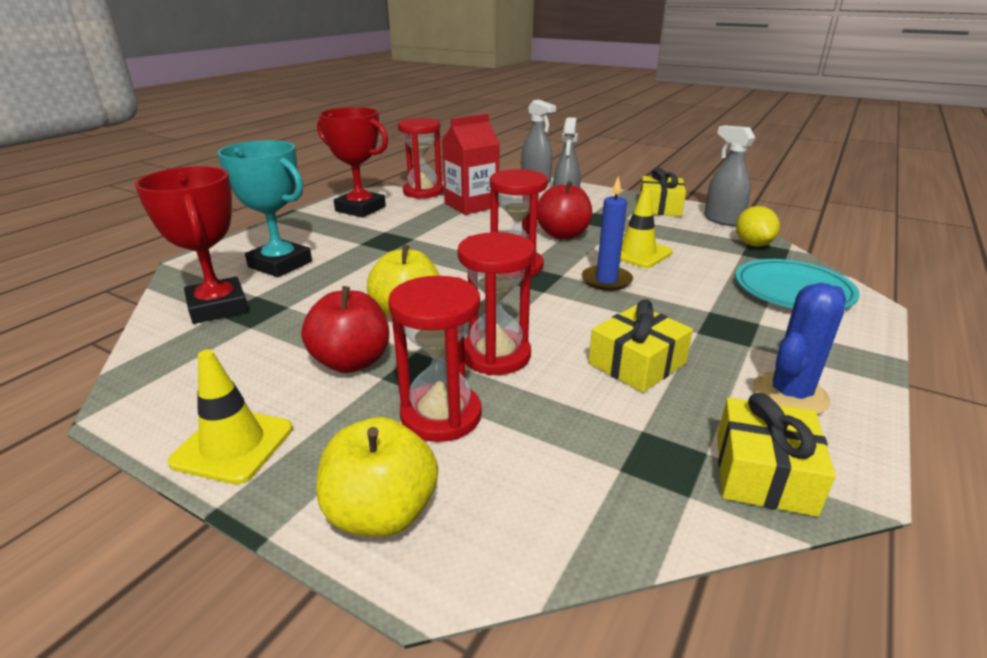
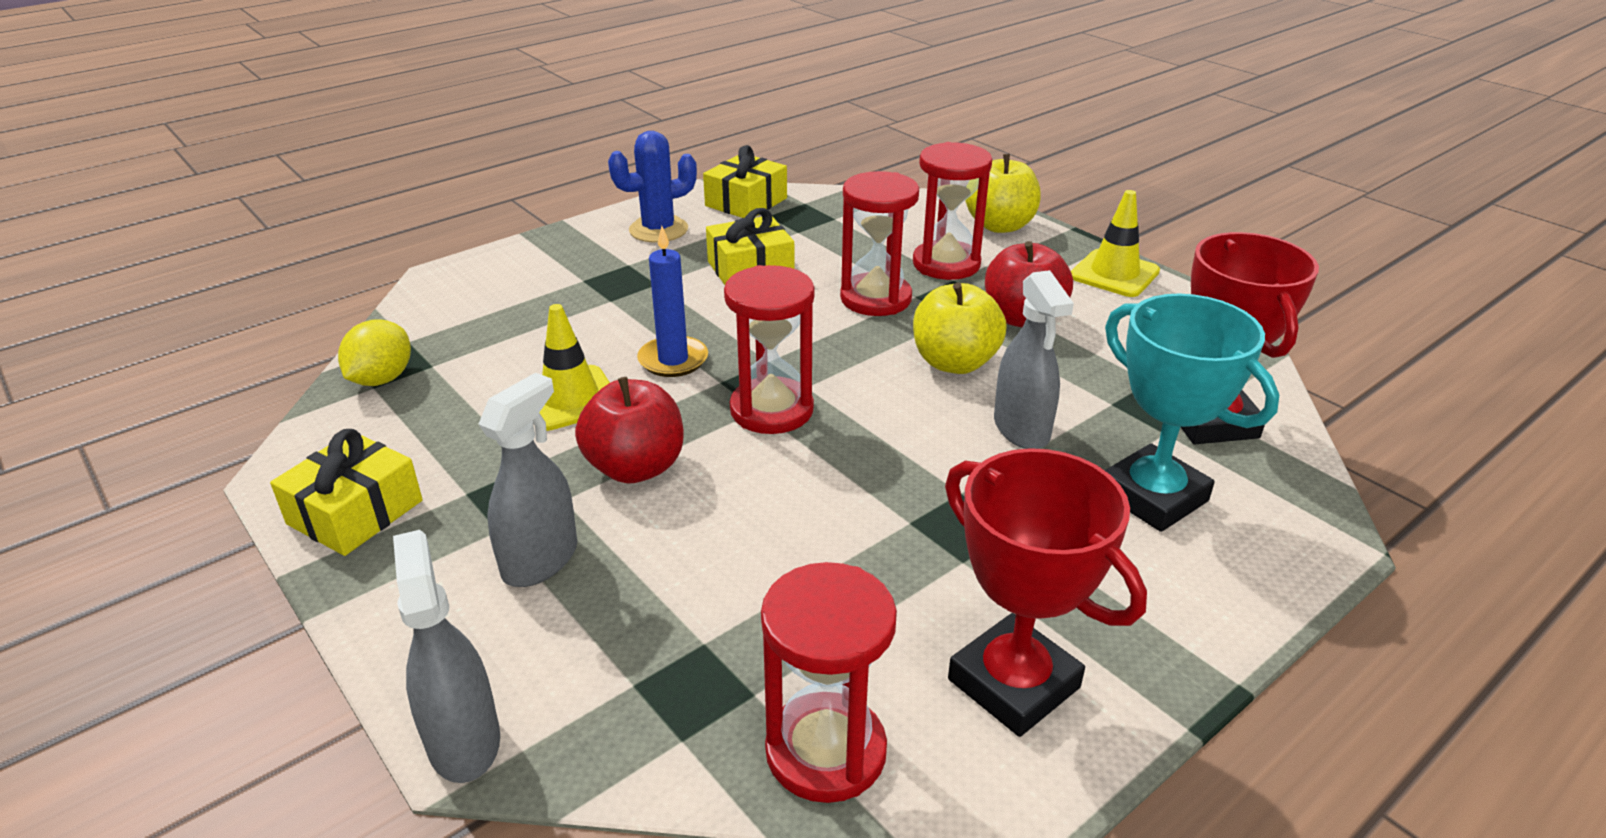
camera: 160 degrees left, 5 degrees up
red carton [442,114,500,215] -> none
grey spray bottle [704,125,755,226] -> grey spray bottle moved to [994,270,1074,449]
turquoise plate [735,259,860,309] -> none

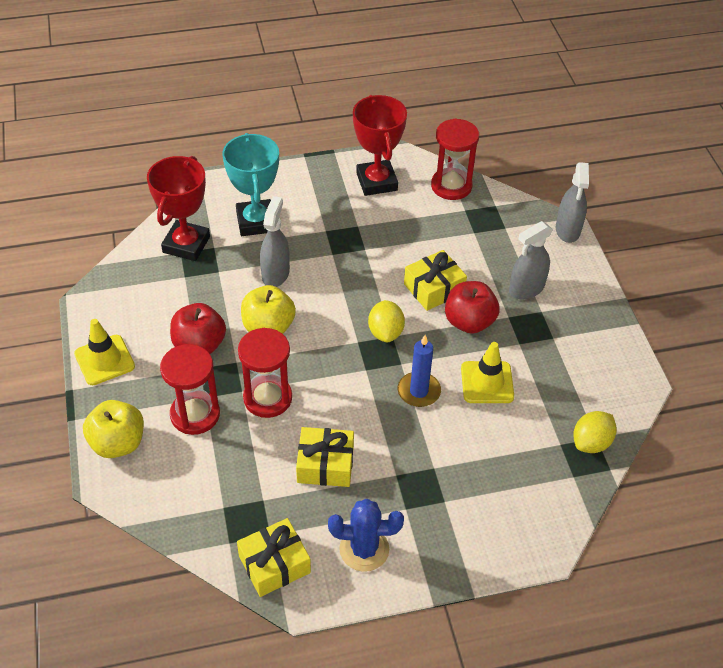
camera: 155 degrees left, 15 degrees up
yellow gift [270,429,423,556] -> yellow gift moved to [404,250,467,311]
red hourglass [724,265,815,434] -> yellow lemon [368,300,405,343]

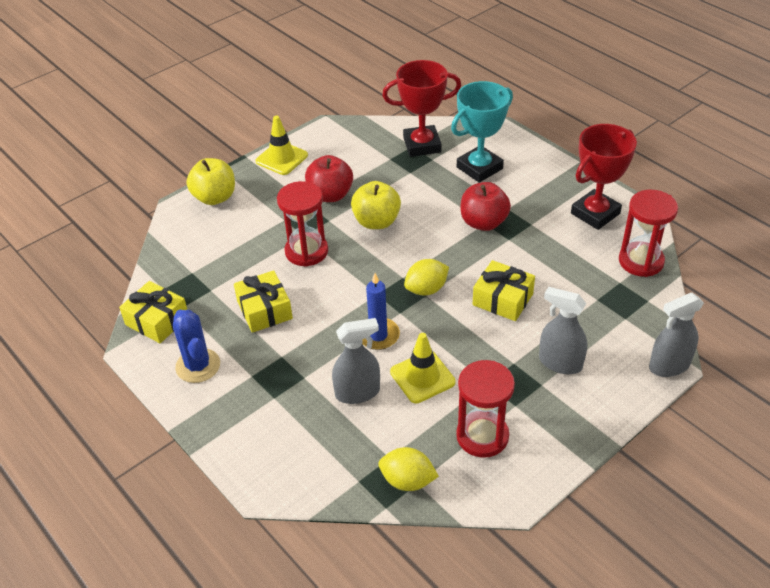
camera: 65 degrees right, 5 degrees down
red hourglass [160,344,220,435] -> red hourglass moved to [456,360,515,458]
grey spray bottle [260,196,290,287] -> grey spray bottle moved to [332,318,380,404]
red apple [445,281,499,334] -> red apple moved to [461,182,511,231]

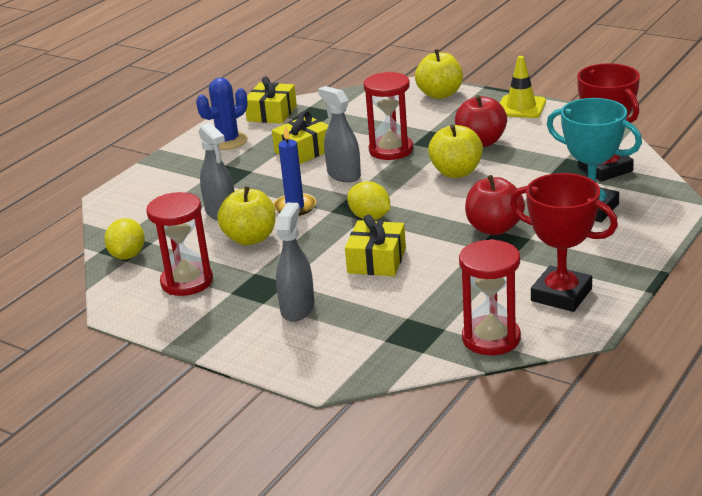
camera: 75 degrees right, 15 degrees down
yellow traffic cone [390,333,456,403] -> yellow apple [217,186,276,245]
grey spray bottle [649,293,704,377] -> grey spray bottle moved to [318,86,361,182]

